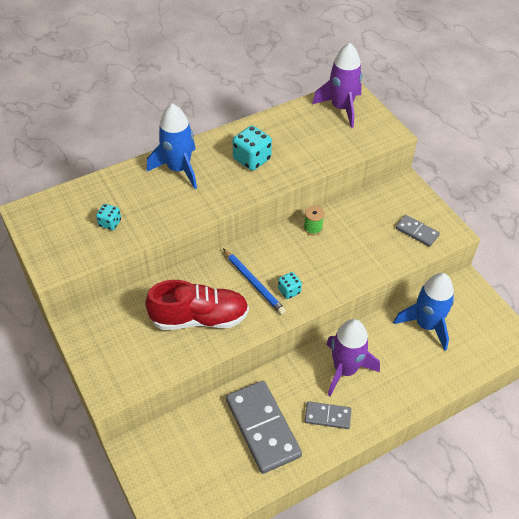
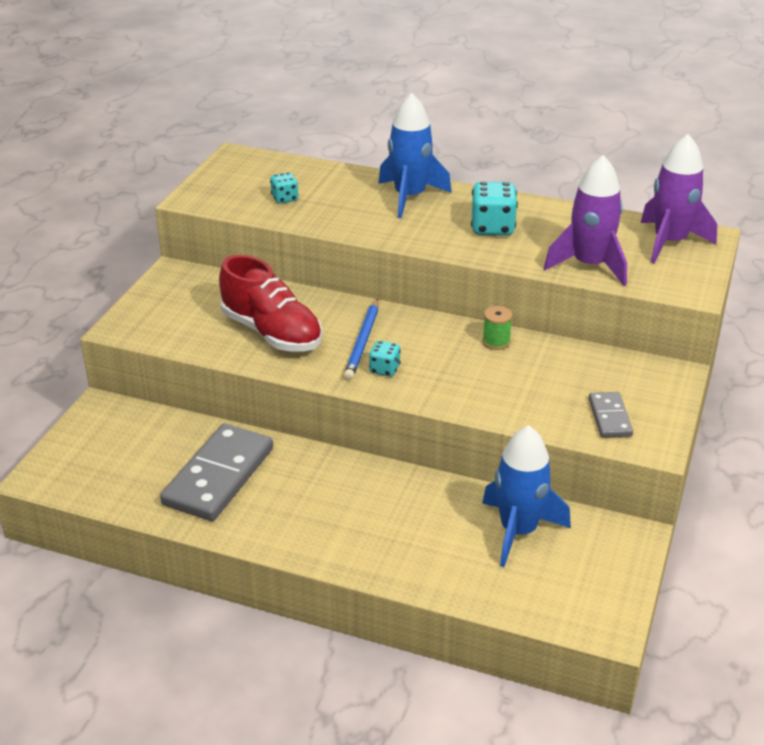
camera: 50 degrees right, 15 degrees down
grey domino [305,401,351,429] -> none
purple rocket [326,319,380,396] -> purple rocket moved to [544,155,627,286]

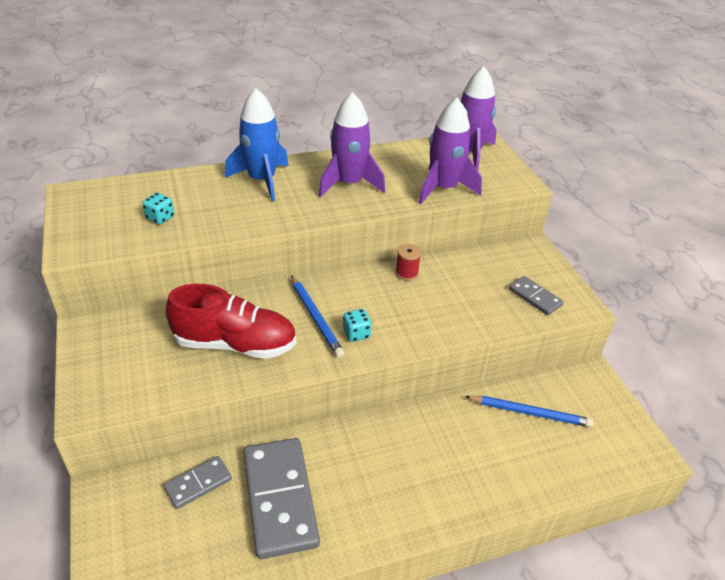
camera: 40 degrees left, 5 degrees up
turquoise dice [471,182,518,236] -> purple rocket [318,92,385,197]
green spool [482,306,513,350] -> red spool [395,244,421,281]
blue rocket [482,425,571,567] -> blue pencil [464,396,594,427]
none -> grey domino [164,456,232,509]

